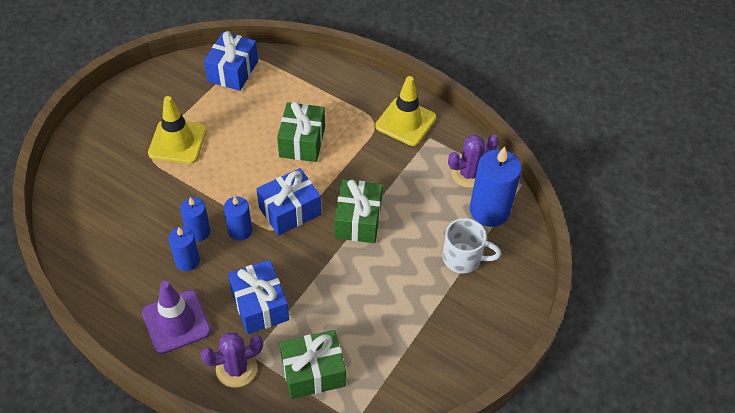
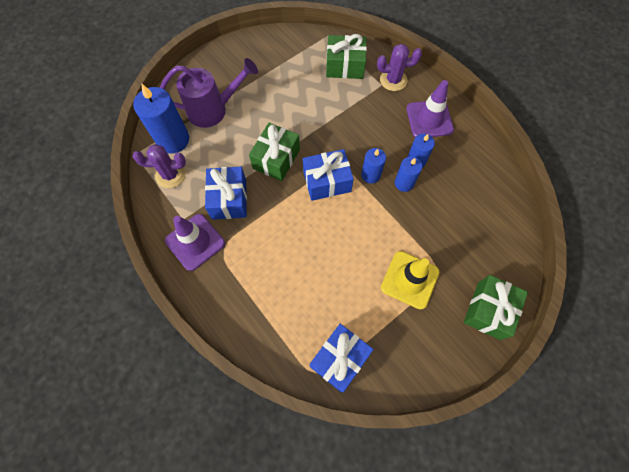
camera: 160 degrees left, 15 degrees up
blue gift [228,260,289,334] -> blue gift moved to [205,167,247,220]
green gift [277,102,325,162] -> green gift moved to [464,275,528,340]
yellow traffic cone [375,76,436,146] -> purple traffic cone [165,214,225,271]
white mug [443,218,501,273] -> purple watering can [159,58,258,128]

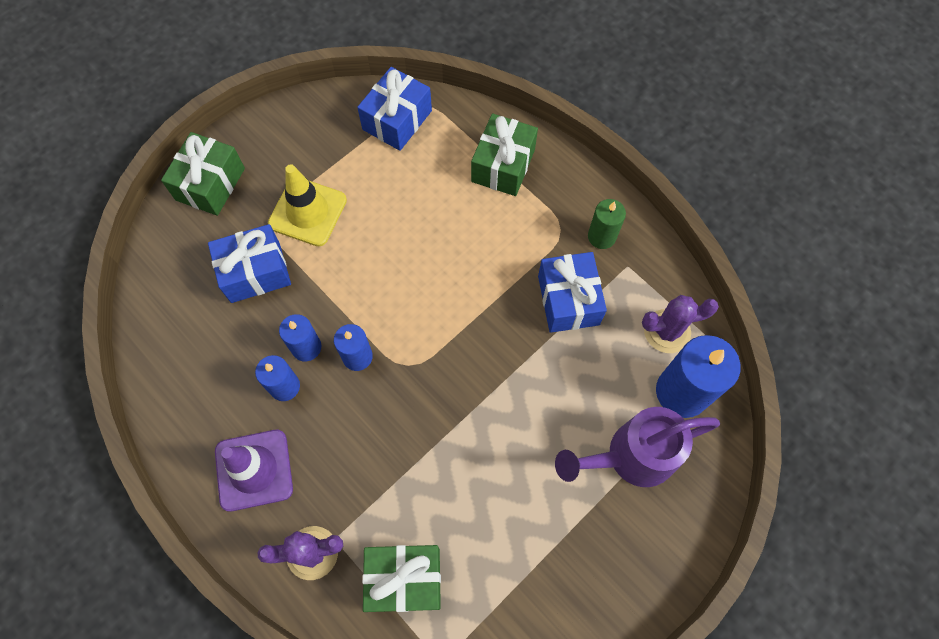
camera: 175 degrees right, 0 degrees up
purple traffic cone [165,214,225,271] -> green candle [588,199,626,249]
green gift [249,123,300,181] -> green gift moved to [471,113,538,196]
blue gift [303,149,354,201] -> blue gift moved to [208,224,291,303]

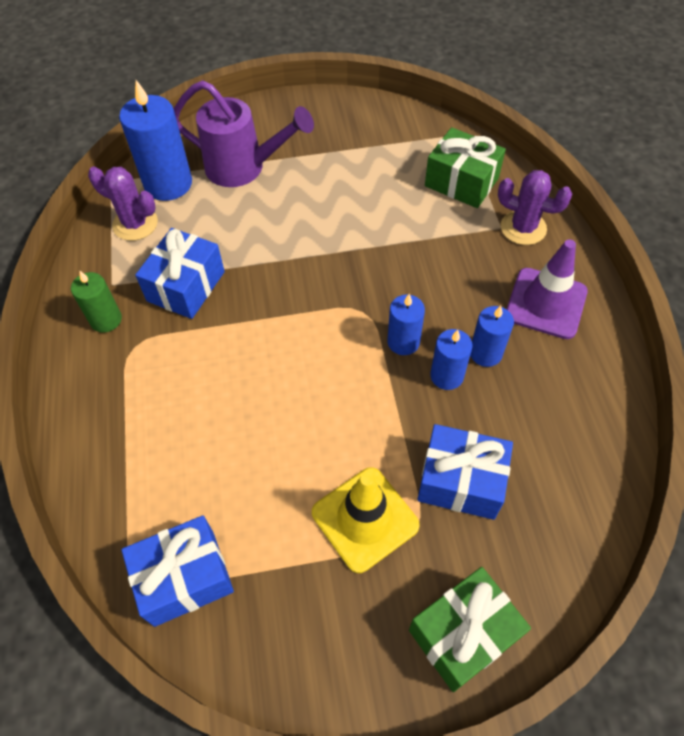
camera: 145 degrees left, 10 degrees down
green gift [471,113,538,196] -> none

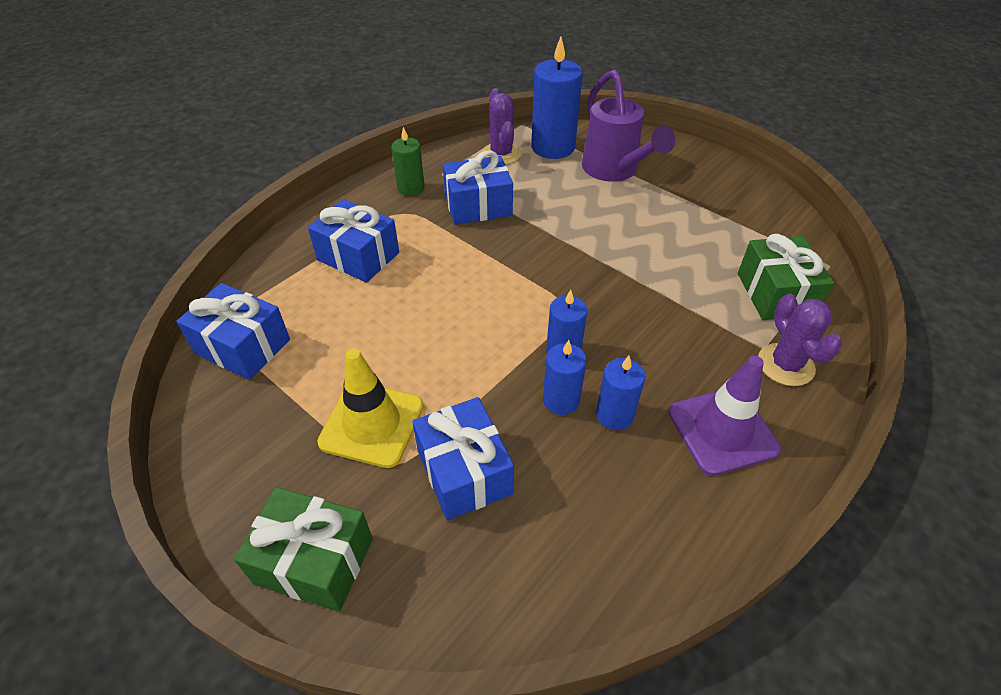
camera: 50 degrees right, 10 degrees down
none -> blue gift [308,199,399,283]

